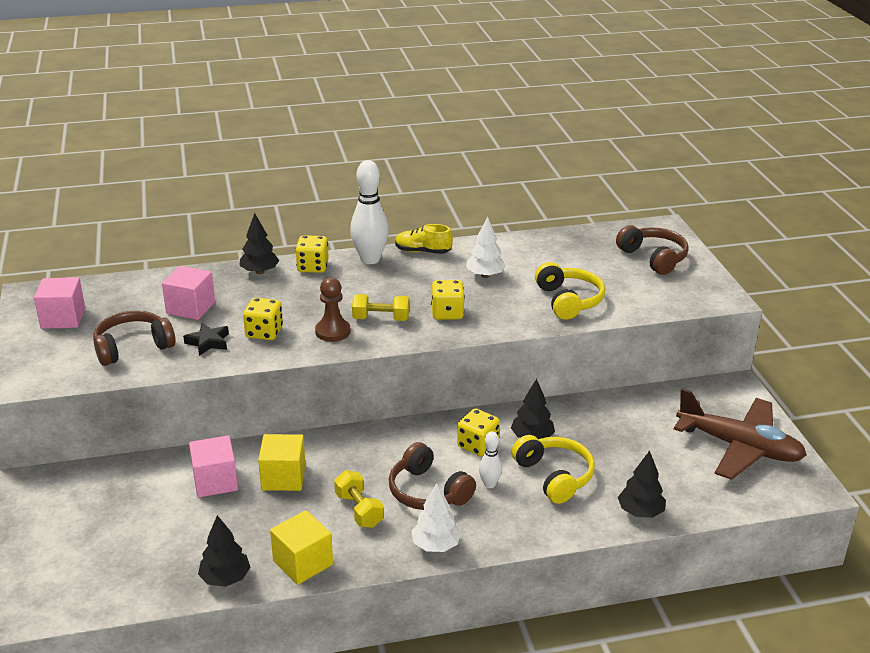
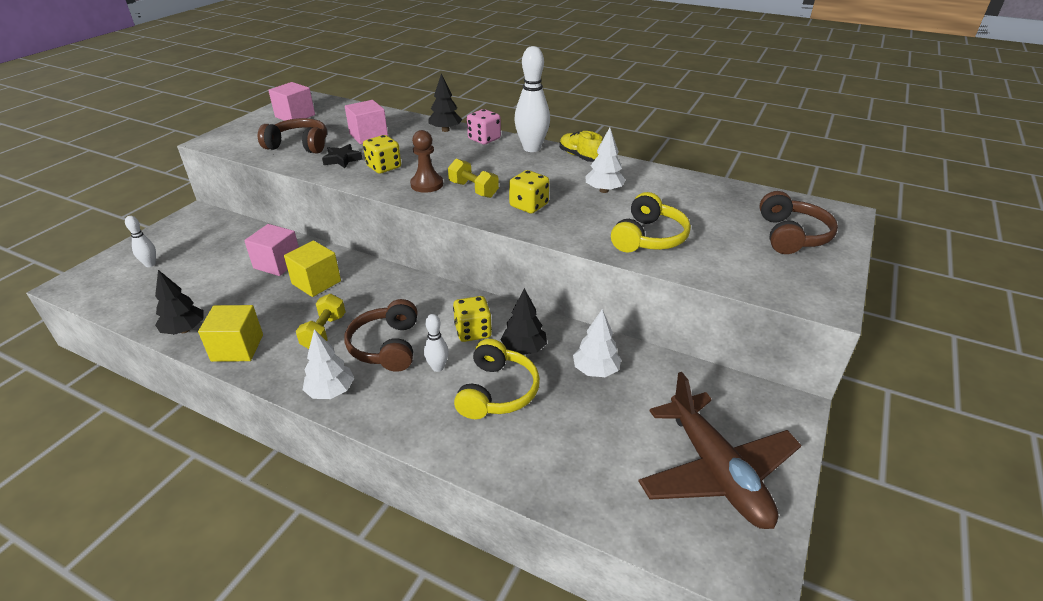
camera: 40 degrees right, 5 degrees up
yellow dice [295,235,329,273] -> pink dice [467,109,501,144]
black tree [618,451,666,518] -> none
none -> white bowling pin [125,216,156,267]
none -> white tree [573,309,621,377]

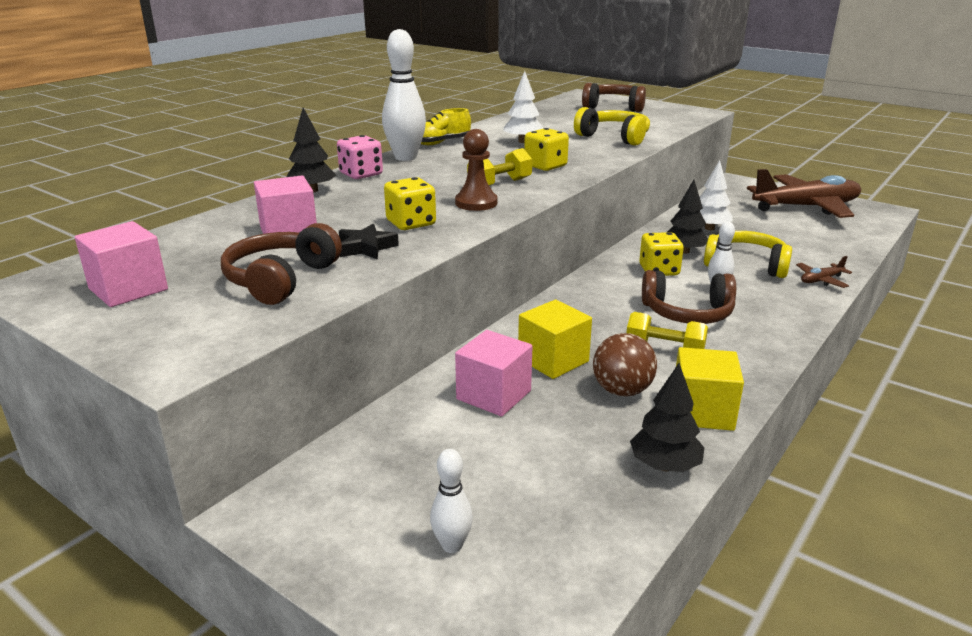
camera: 80 degrees left, 10 degrees down
white tree [303,329,354,399] -> none
none -> brown ball [593,333,657,397]
none -> brown plane [796,256,852,288]

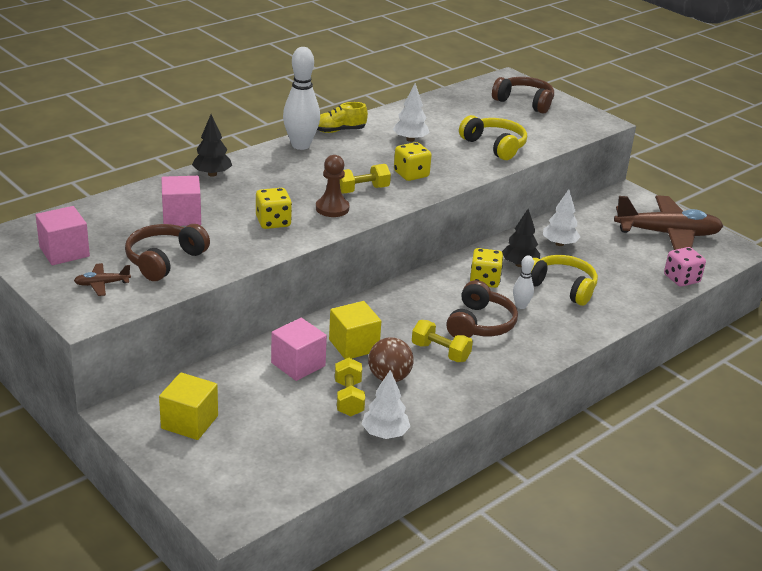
camera: 10 degrees right, 5 degrees up
pink dice [337,135,383,179] -> pink dice moved to [664,247,706,287]
black star [339,224,399,260] -> none
white bowling pin [430,449,473,553] -> none
black tree [630,363,704,472] -> white tree [362,370,410,439]
brown headphones [642,270,736,324] -> brown headphones turned 90 degrees counterclockwise [446,280,518,338]
yellow cube [676,347,744,431] -> yellow cube moved to [159,372,218,440]
brown plane [796,256,852,288] -> brown plane moved to [74,263,131,296]
none -> yellow dumbbell [335,358,365,416]

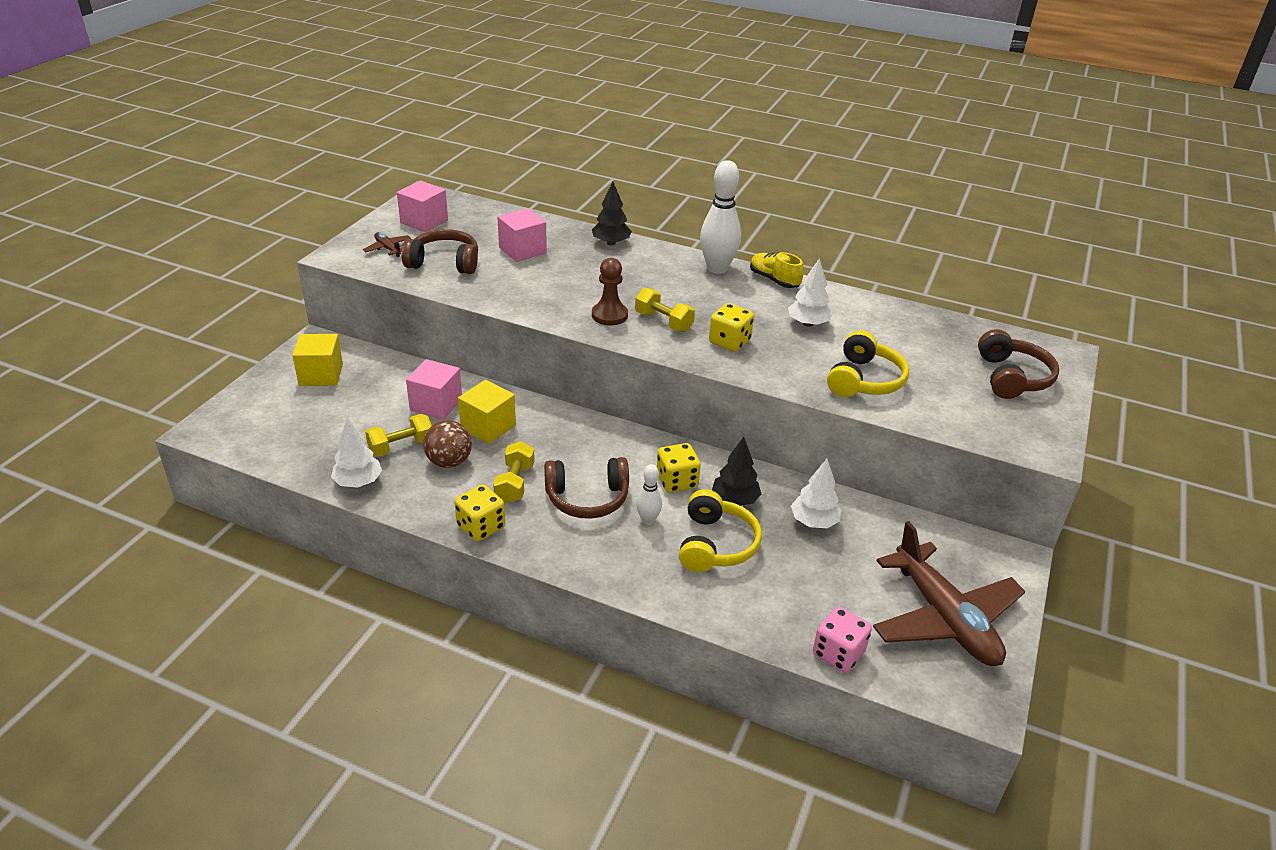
camera: 65 degrees right, 5 degrees up
yellow dice [256,188,292,229] -> yellow dice moved to [454,484,505,541]

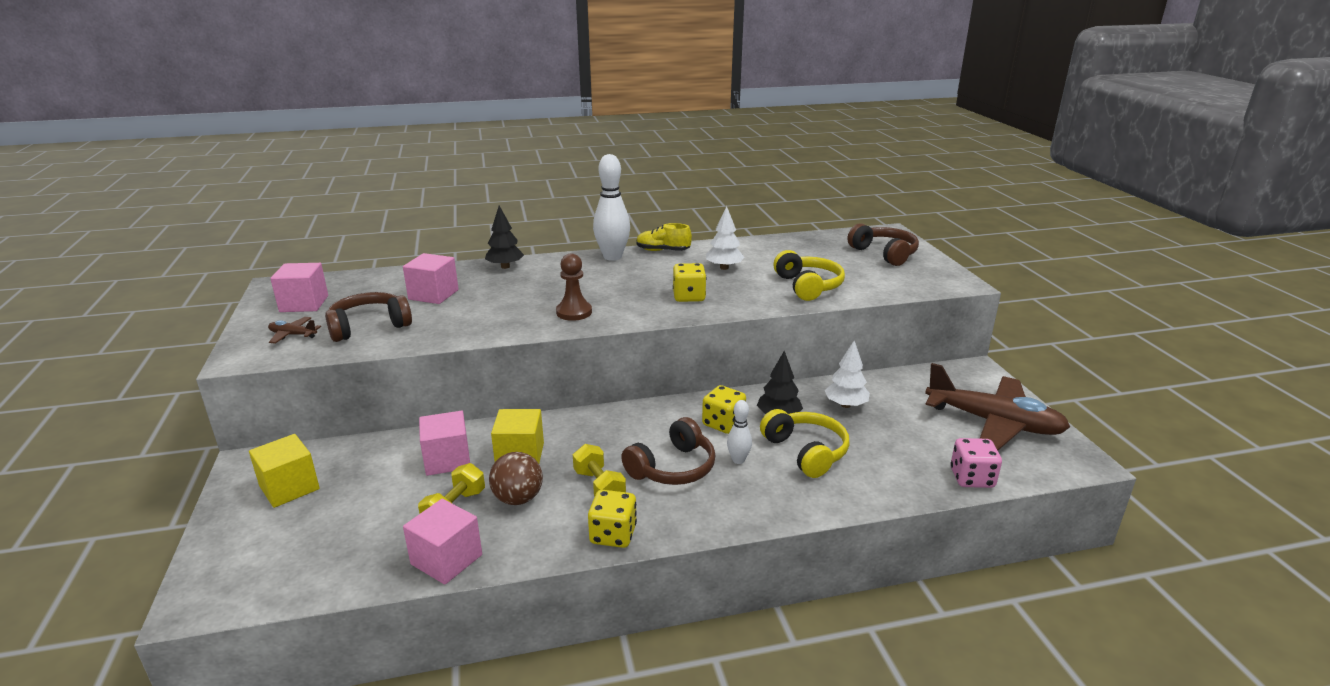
camera: 35 degrees left, 10 degrees down
white tree [331,418,382,488] -> pink cube [403,499,482,585]
yellow dumbbell [635,287,695,332] -> none

